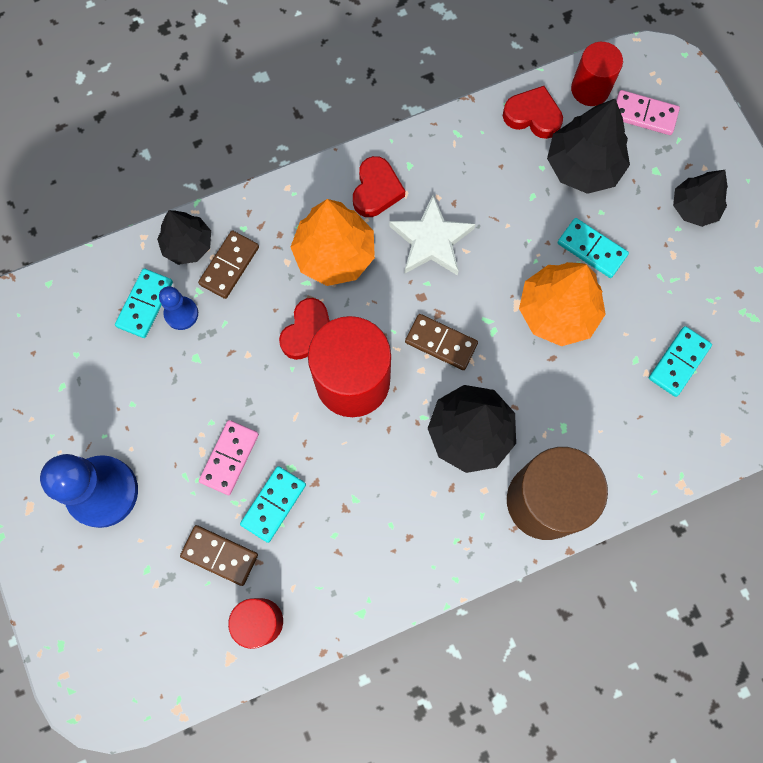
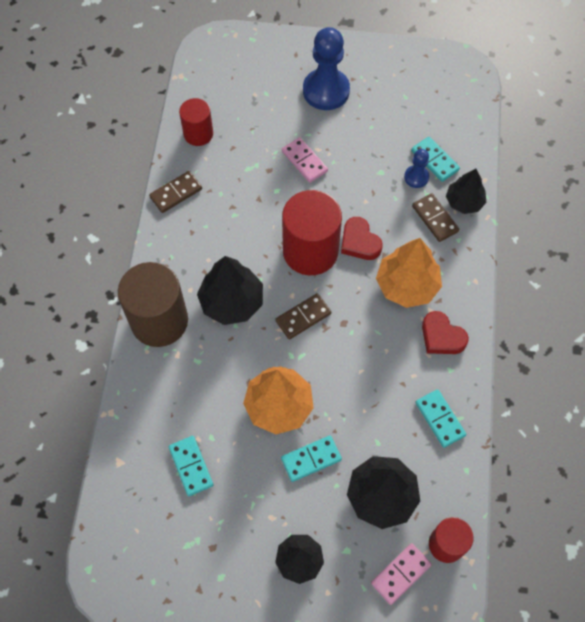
camera: 120 degrees right, 10 degrees down
brown domino [180,525,258,586] -> brown domino moved to [149,171,202,213]
turquoise domino [240,466,306,543] -> turquoise domino moved to [415,389,466,448]
white star [390,195,475,276] -> none
red heart [503,86,563,139] -> none

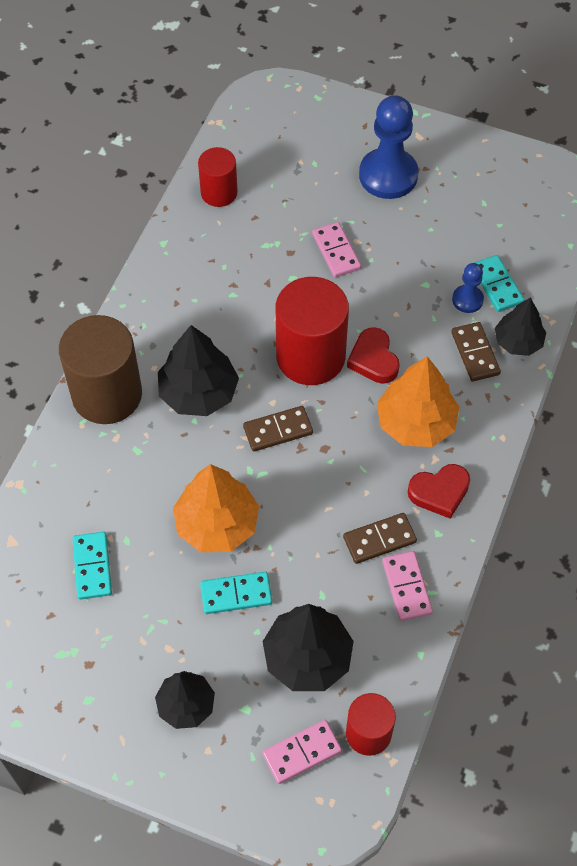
camera: 15 degrees right, 5 degrees down
brown domino [149,171,202,213] -> brown domino moved to [343,513,417,564]
turquoise domino [415,389,466,448] -> pink domino [382,551,433,621]
red heart [422,311,469,354] -> red heart turned 75 degrees counterclockwise [408,464,470,519]

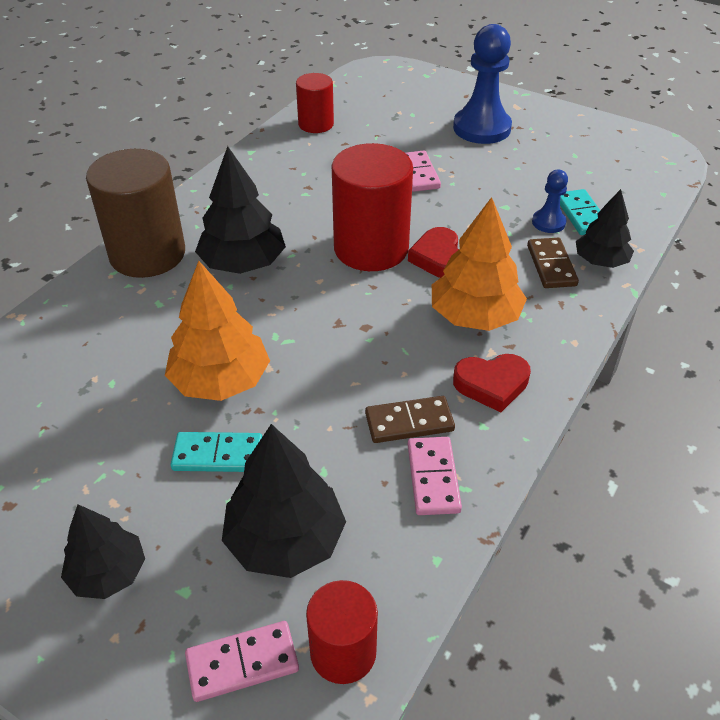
camera: 10 degrees right, 15 degrees down
turquoise domino [72,532,112,600] -> none
brown domino [243,406,313,452] -> none

